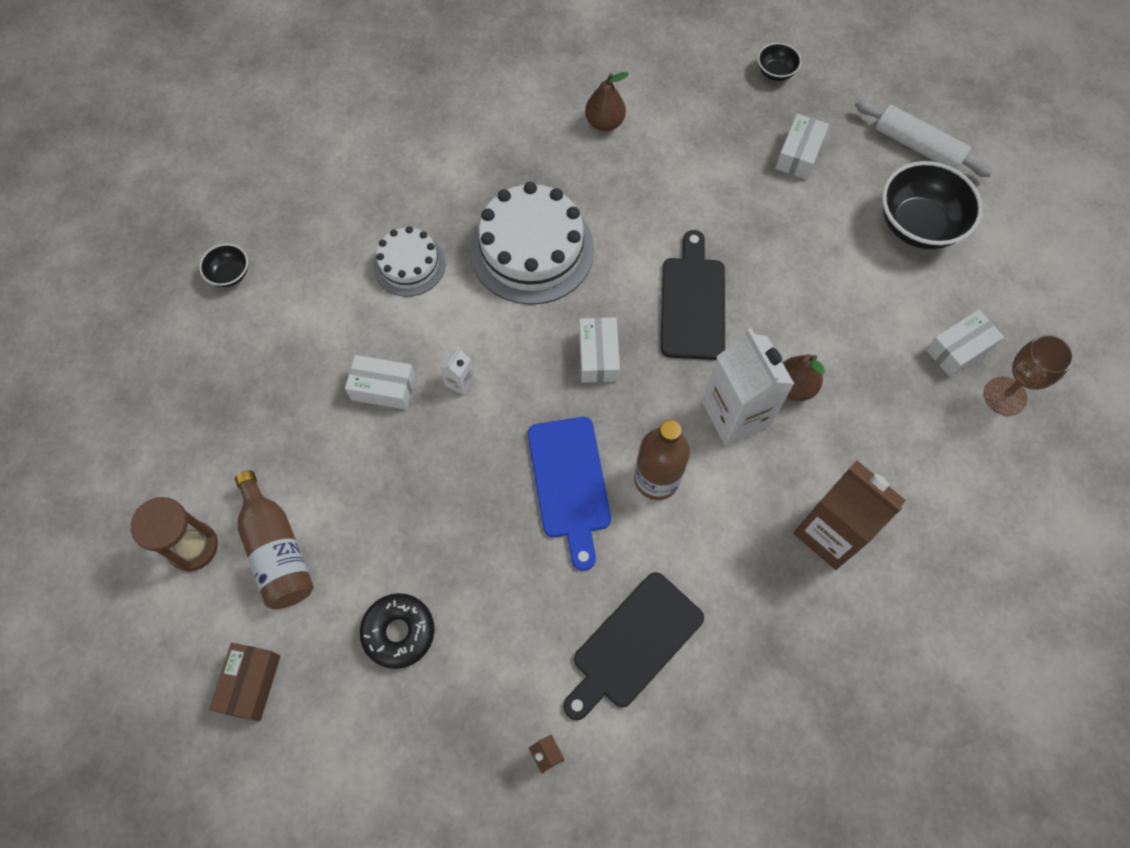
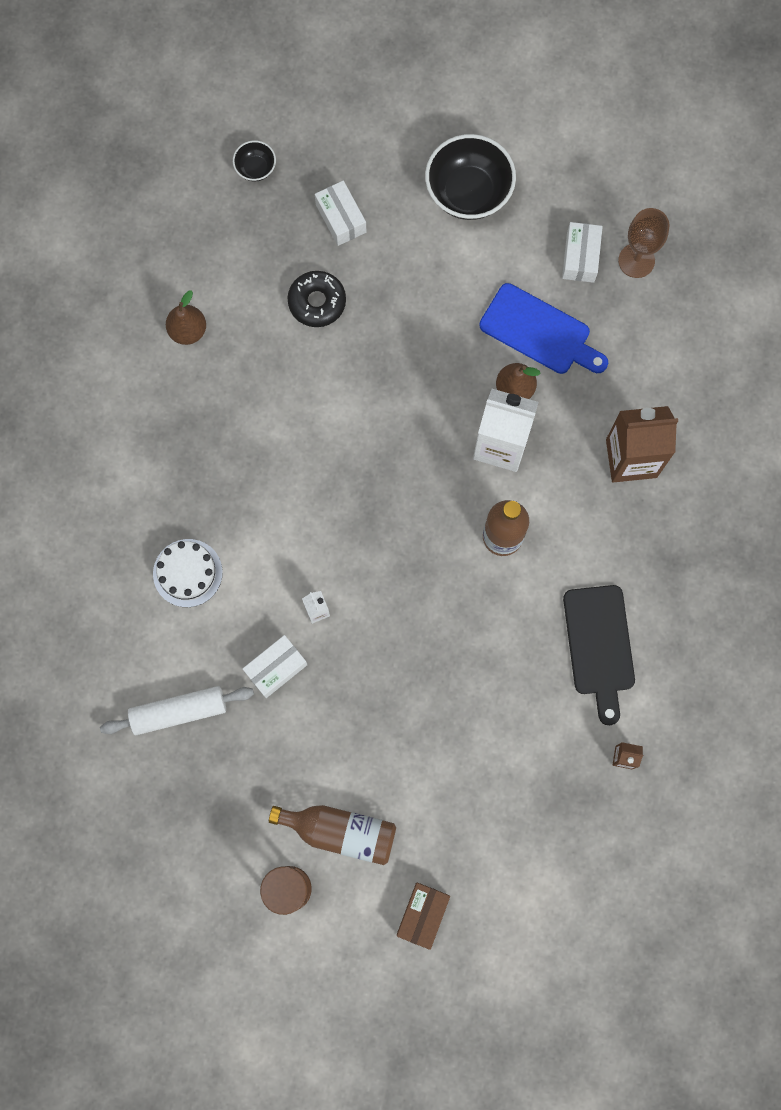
camera: 50 degrees left, 10 degrees up
black bowl [199,244,248,287] -> none
brown box [209,643,280,721] -> brown box turned 60 degrees clockwise [397,882,450,950]
black donut [360,593,435,669] -> black donut moved to [288,271,346,327]
white cake [470,182,594,305] -> none
blue cutting board [528,417,611,571] -> blue cutting board moved to [479,283,608,374]
white box [579,317,620,383] -> none
black cutting board [661,230,725,360] -> none
white rolling pin [855,100,993,177] -> white rolling pin moved to [100,686,254,735]

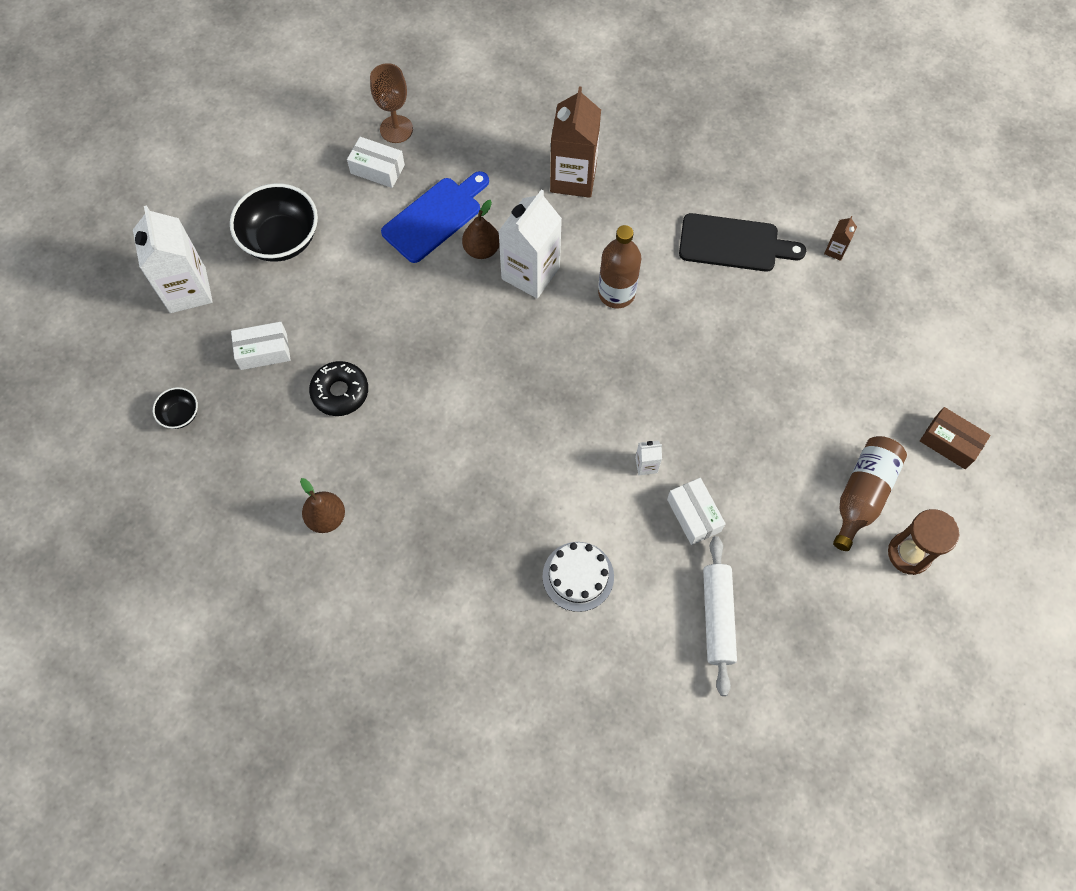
camera: 75 degrees left, 10 degrees down
none -> white carton [133,206,213,313]

